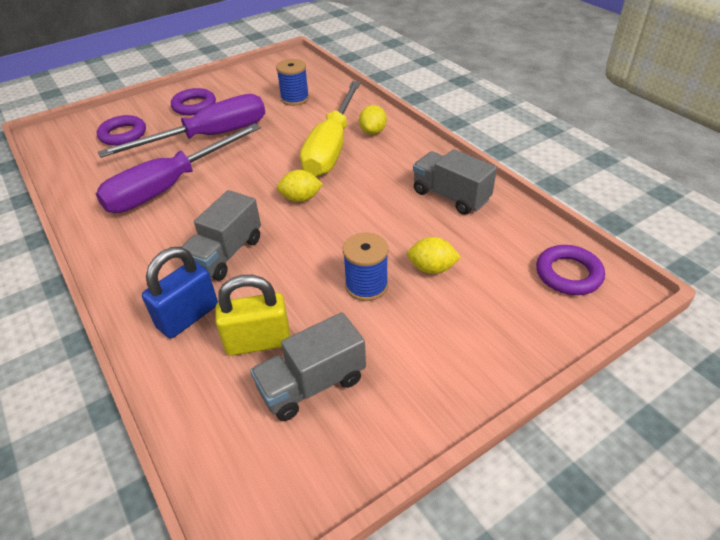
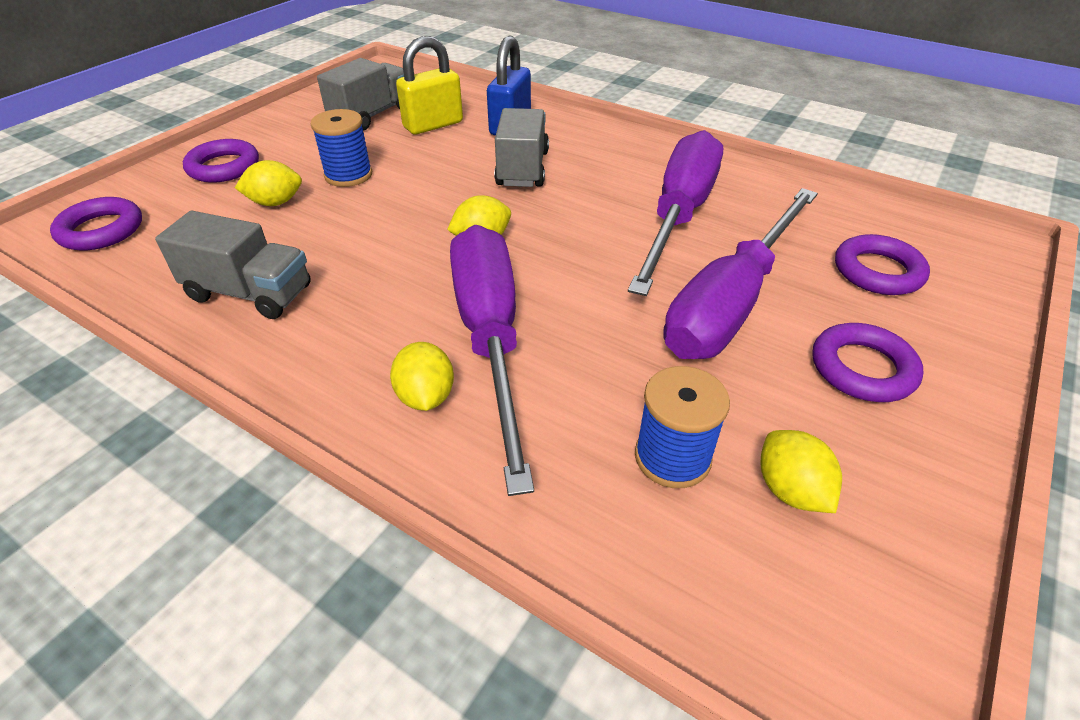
camera: 155 degrees right, 0 degrees up
yellow screwdriver [300,81,361,177] -> purple screwdriver [450,225,534,496]
none -> purple ring [183,139,259,182]
none -> yellow lemon [761,430,842,513]

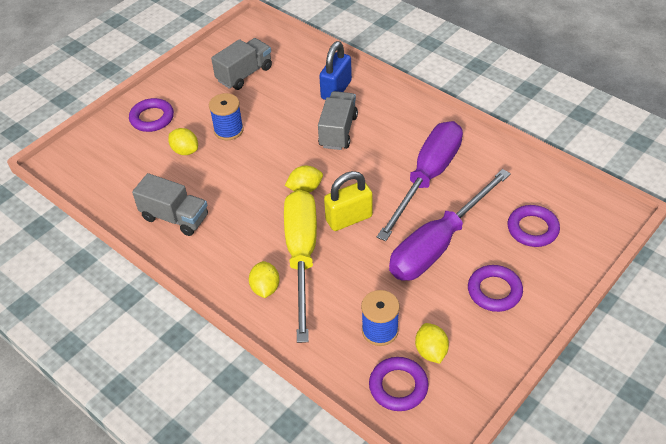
camera: 10 degrees right, 5 degrees up
purple ring [50,197,142,250] -> purple ring moved to [369,357,429,411]
yellow lemon [235,160,302,206] -> yellow lemon turned 45 degrees clockwise [168,128,198,155]
yellow padlock [396,36,463,134] -> yellow padlock moved to [324,171,373,231]
purple screwdriver [450,225,534,496] -> yellow screwdriver [284,190,317,343]

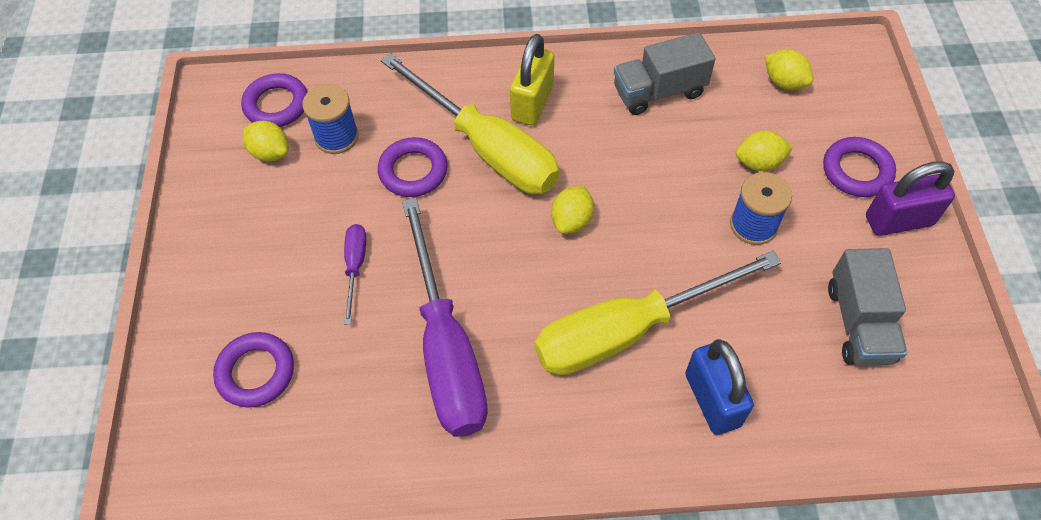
camera: 135 degrees right, 10 degrees up
yellow lemon [249,261,280,298] -> yellow lemon moved to [765,50,813,90]
grey truck [318,91,358,150] -> yellow screwdriver [535,251,781,375]
yellow padlock [324,171,373,231] -> yellow padlock moved to [510,34,554,126]
purple screwdriver [389,169,511,281] -> purple screwdriver [344,224,367,324], size x0.43
purple ring [468,265,523,312] -> purple ring moved to [378,137,448,197]
none -> purple padlock [866,161,955,236]

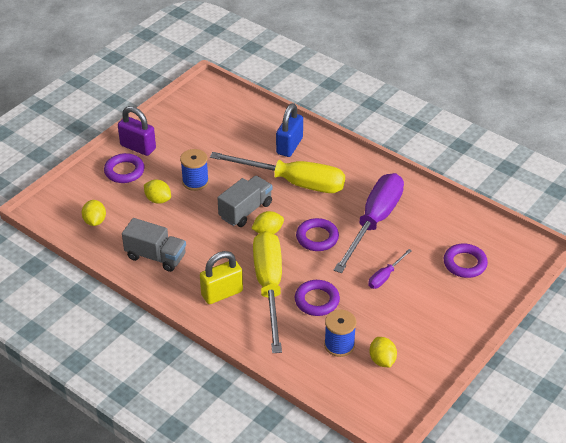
camera: 140 degrees left, 15 degrees down
purple ring [241,73,308,127] -> purple ring moved to [296,218,339,251]
grey truck [828,248,907,366] -> grey truck moved to [217,176,272,227]

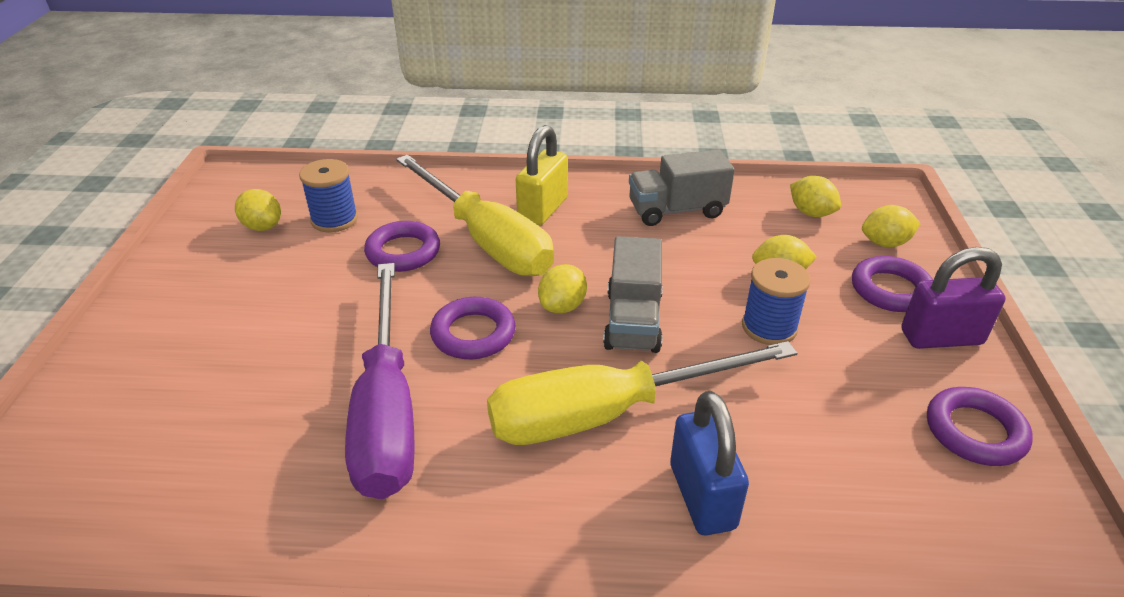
camera: 145 degrees right, 5 degrees down
purple screwdriver [368,249,412,289] -> none
purple ring [444,243,488,278] -> purple ring moved to [927,387,1033,466]
none -> yellow lemon [862,205,920,247]

